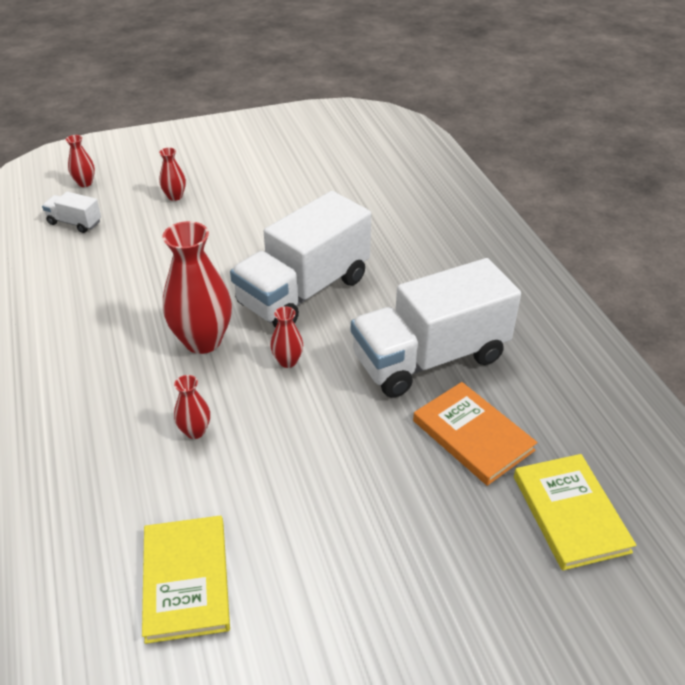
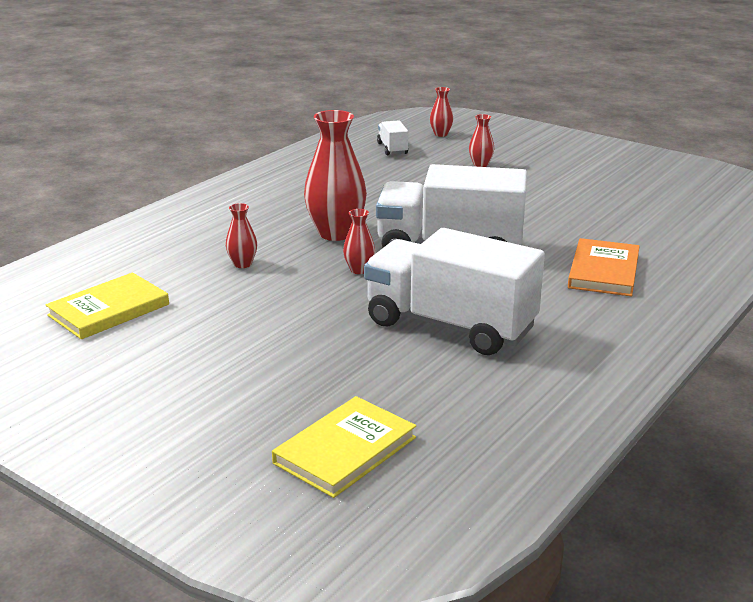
camera: 55 degrees right, 15 degrees down
orange book [413,382,538,486] -> orange book moved to [568,238,640,296]

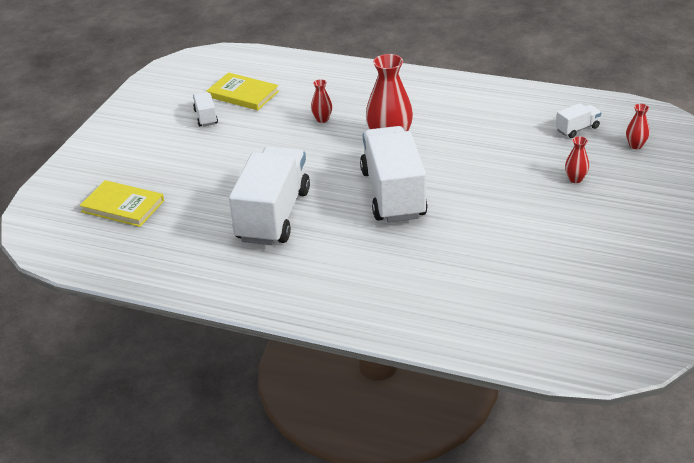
camera: 75 degrees right, 10 degrees up
red vase [343,209,375,274] -> none
orange book [568,238,640,296] -> none
none -> white truck [193,92,218,126]

